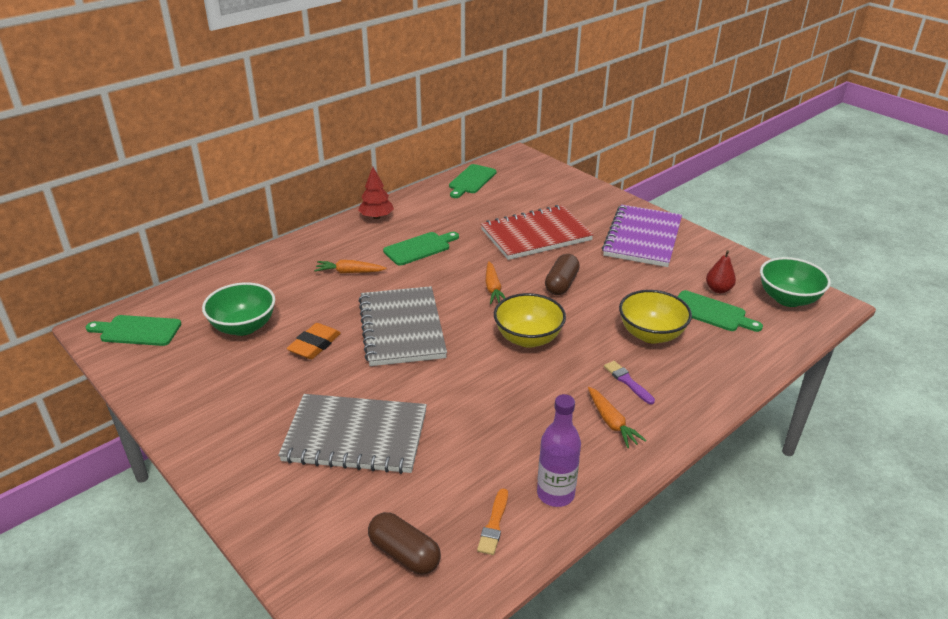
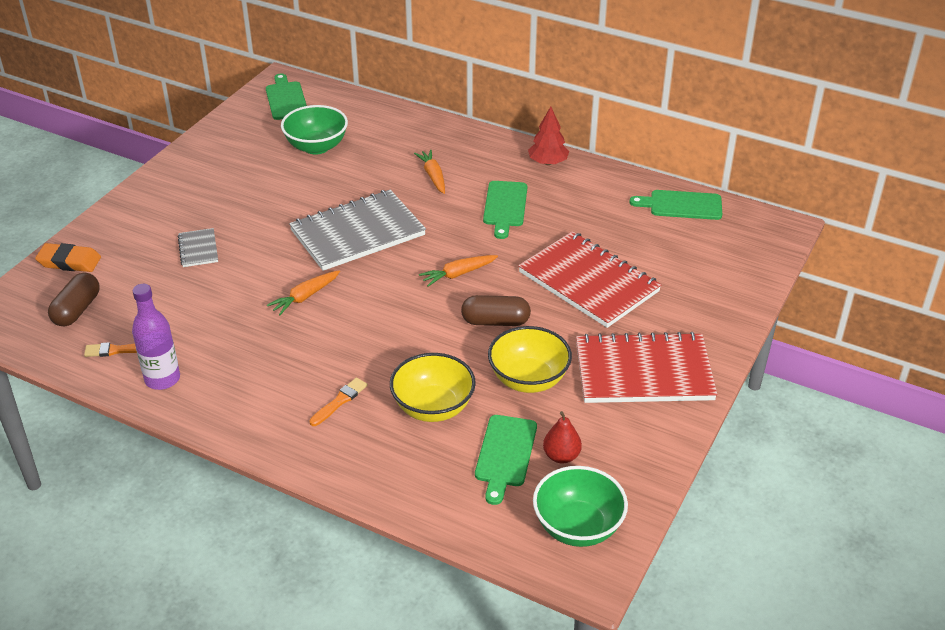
camera: 70 degrees right, 5 degrees up
grey notebook [278,394,427,474] -> grey notebook [178,228,218,267], size x0.45
orange eraser [287,323,341,359] -> orange eraser moved to [35,243,101,272]
green cutting board [383,232,459,266] -> green cutting board turned 60 degrees clockwise [483,181,527,239]
yellow bowl [494,293,566,348] -> yellow bowl moved to [488,326,572,393]
orange carrot [588,387,647,448] -> orange carrot moved to [267,270,340,315]
purple notebook [602,205,682,267] -> red notebook [576,332,717,403]
purple brush [604,361,655,404] -> orange brush [309,377,367,426]

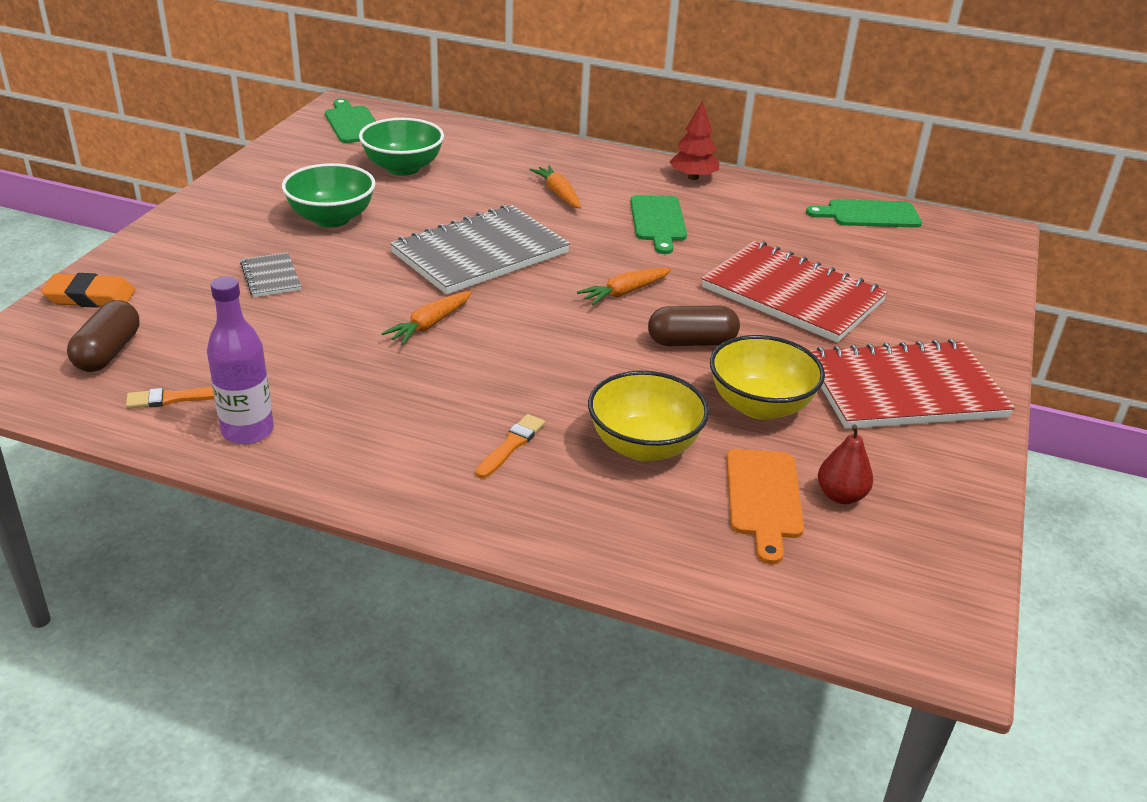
camera: 10 degrees left, 5 degrees down
green cutting board [475,415,537,505] -> orange cutting board [727,449,804,564]
green bowl [533,466,628,547] -> green bowl moved to [282,163,375,228]

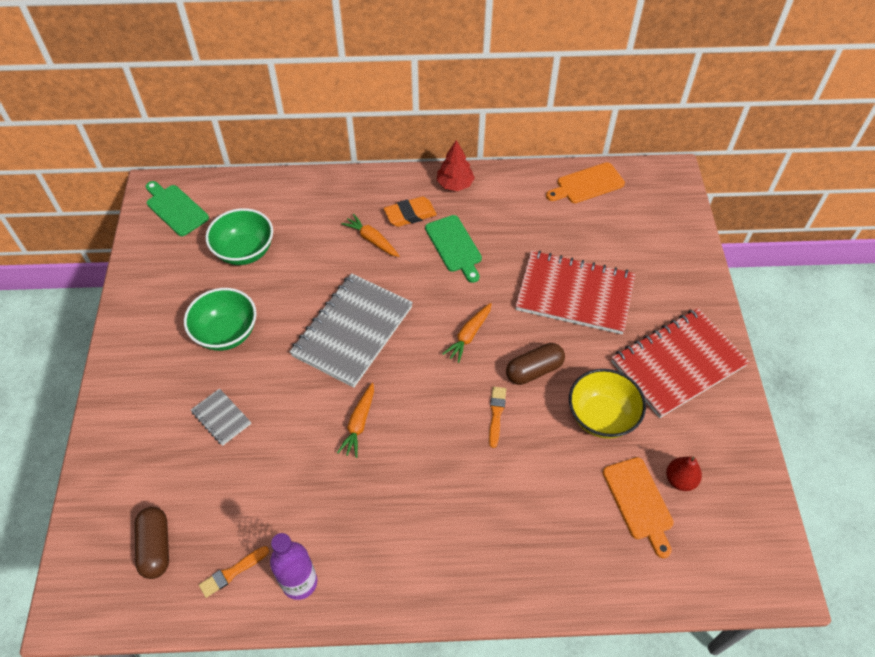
camera: 20 degrees left, 20 degrees up
orange eraser [41,273,135,308] -> orange eraser moved to [384,196,437,227]
orange brush [476,414,545,478] -> orange brush moved to [489,387,506,448]
yellow bowl [588,371,709,461] -> none
green cutting board [806,199,922,228] -> orange cutting board [546,162,625,203]

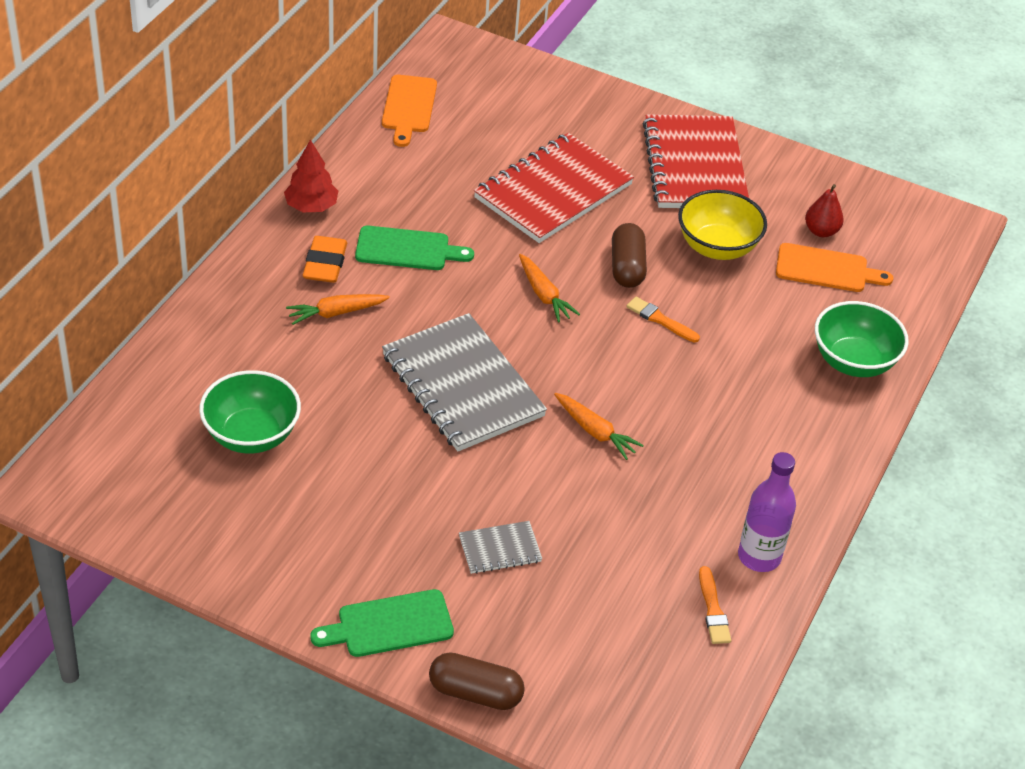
camera: 65 degrees left, 10 degrees down
brown capsule [134,507,169,579] -> brown capsule moved to [429,652,525,710]
green cutting board [146,181,209,236] -> green cutting board moved to [311,589,454,657]
green bowl [184,288,256,351] -> green bowl moved to [815,301,909,377]

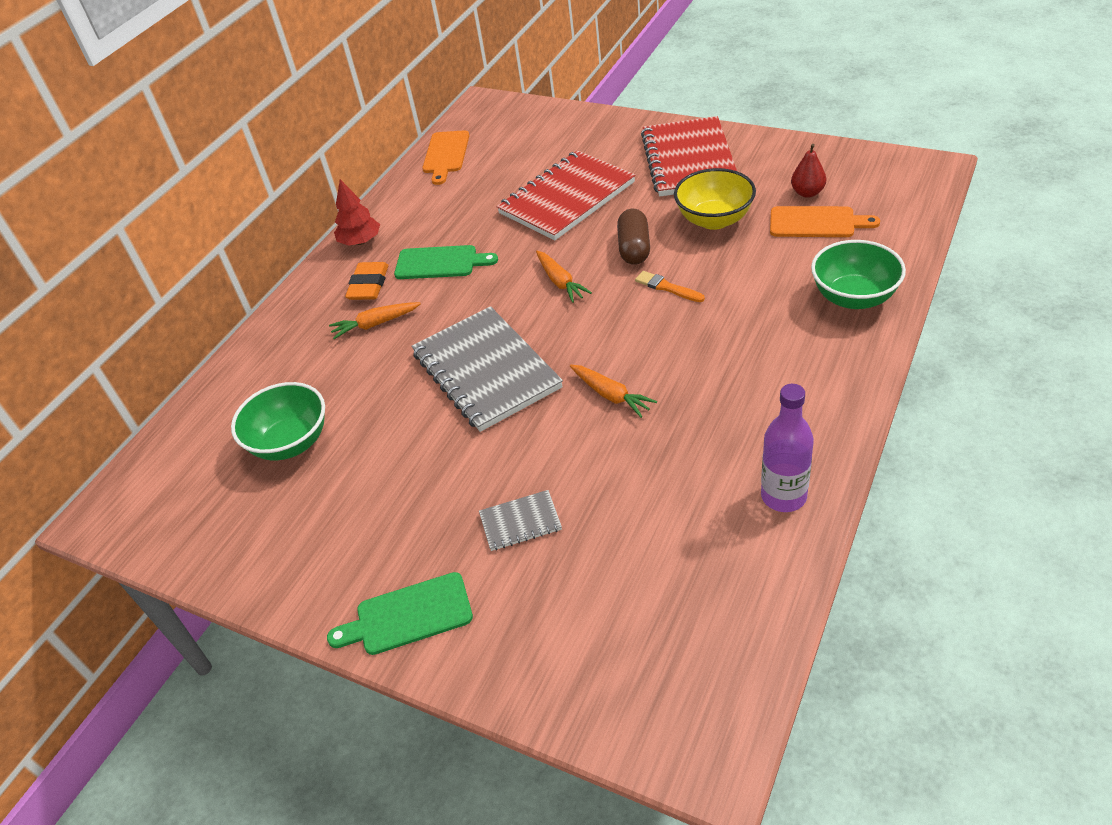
camera: 10 degrees right, 0 degrees up
brown capsule [429,652,525,710] -> none
orange brush [699,566,731,644] -> none

